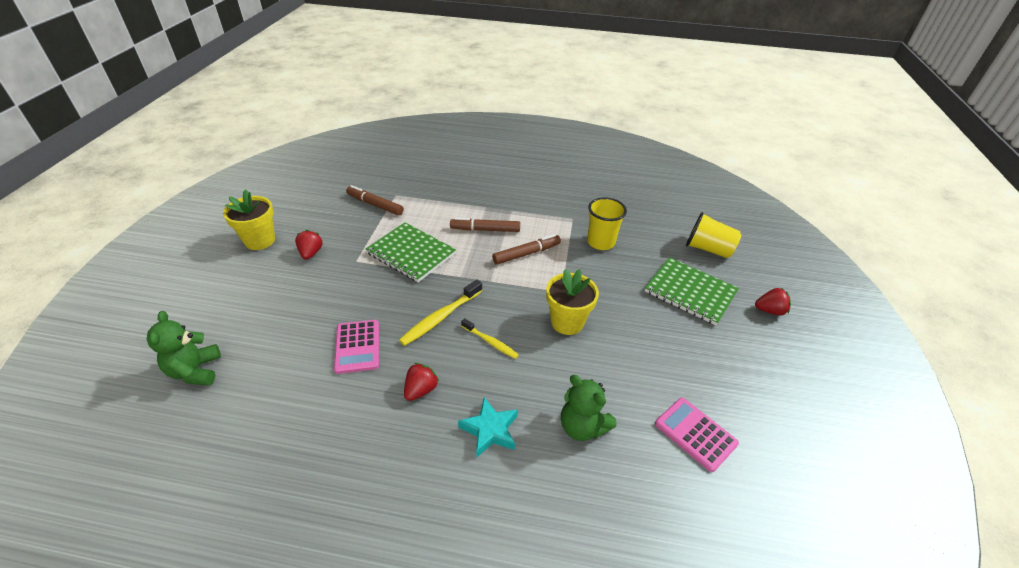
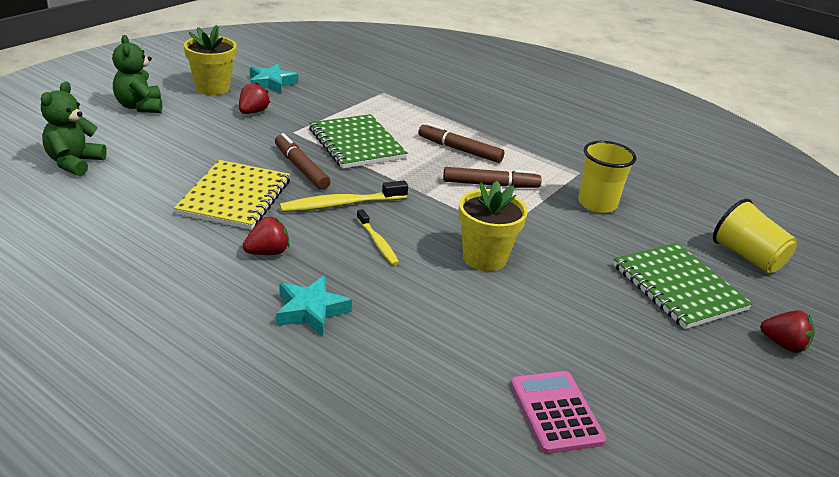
camera: 25 degrees right, 10 degrees down
pink calculator [334,320,379,374] -> yellow notebook [174,160,290,230]
brown marker [346,185,404,215] -> brown marker moved to [275,133,331,190]
green teddy bear [561,375,617,441] -> green teddy bear moved to [112,35,162,113]
none -> turquoise star [250,64,298,94]

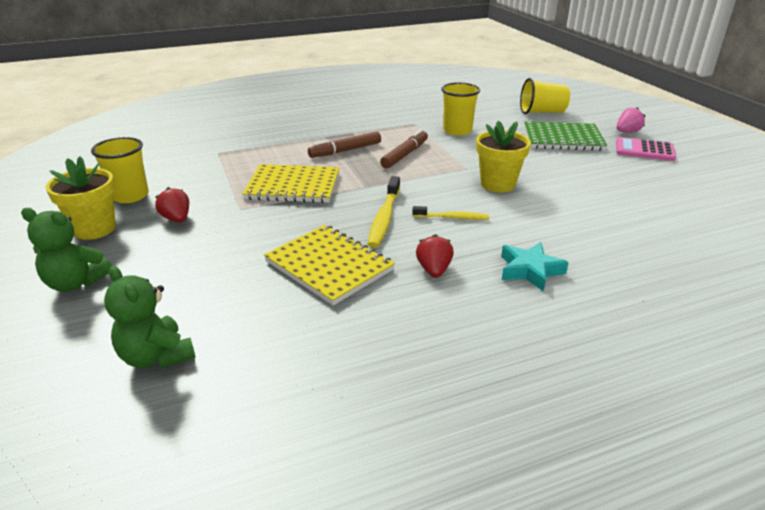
camera: 55 degrees left, 0 degrees up
turquoise star [250,64,298,94] -> yellow cup [91,137,149,203]
brown marker [275,133,331,190] -> none
green notebook [309,114,408,169] -> yellow notebook [242,164,340,203]
pink calculator [510,371,606,454] -> pink calculator moved to [616,137,676,161]
red strawberry [760,310,815,353] -> pink strawberry [616,107,645,133]

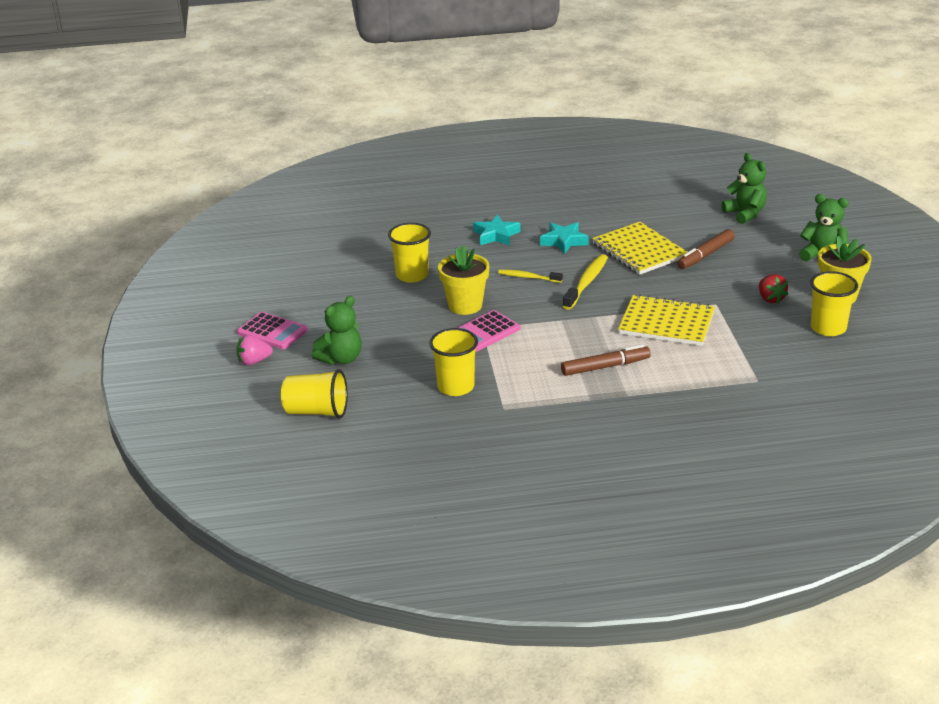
camera: 165 degrees left, 0 degrees up
brown marker [380,129,428,168] -> brown marker moved to [677,229,735,269]
red strawberry [416,234,454,278] -> turquoise star [540,222,589,254]
green notebook [524,122,608,151] -> green teddy bear [312,296,362,365]
none -> yellow cup [388,223,431,283]
none -> pink calculator [458,310,520,352]

